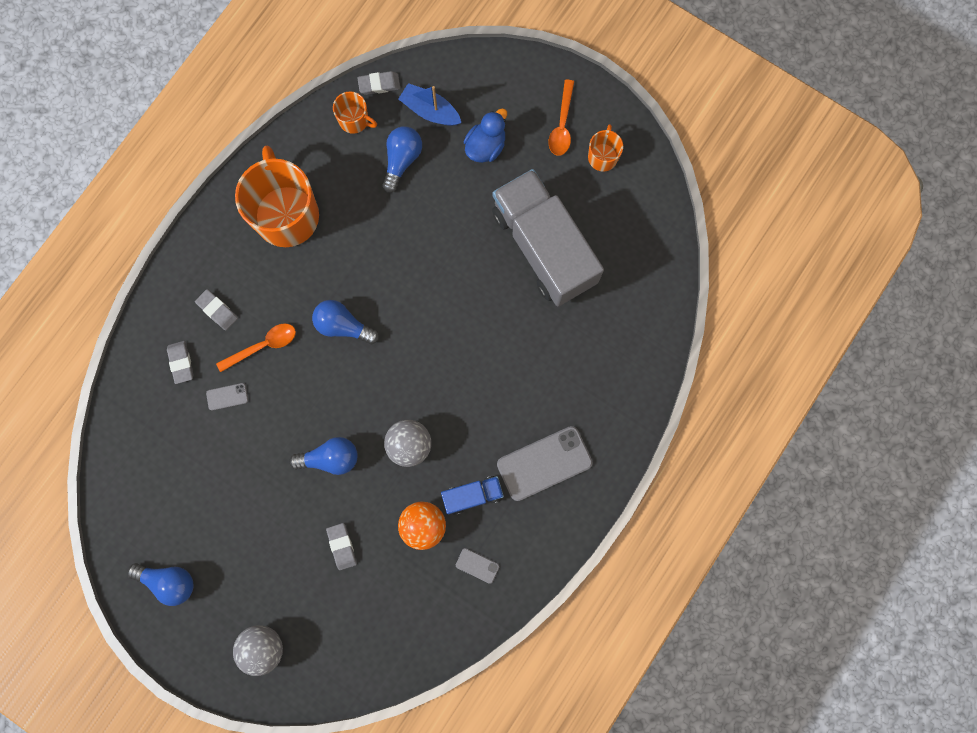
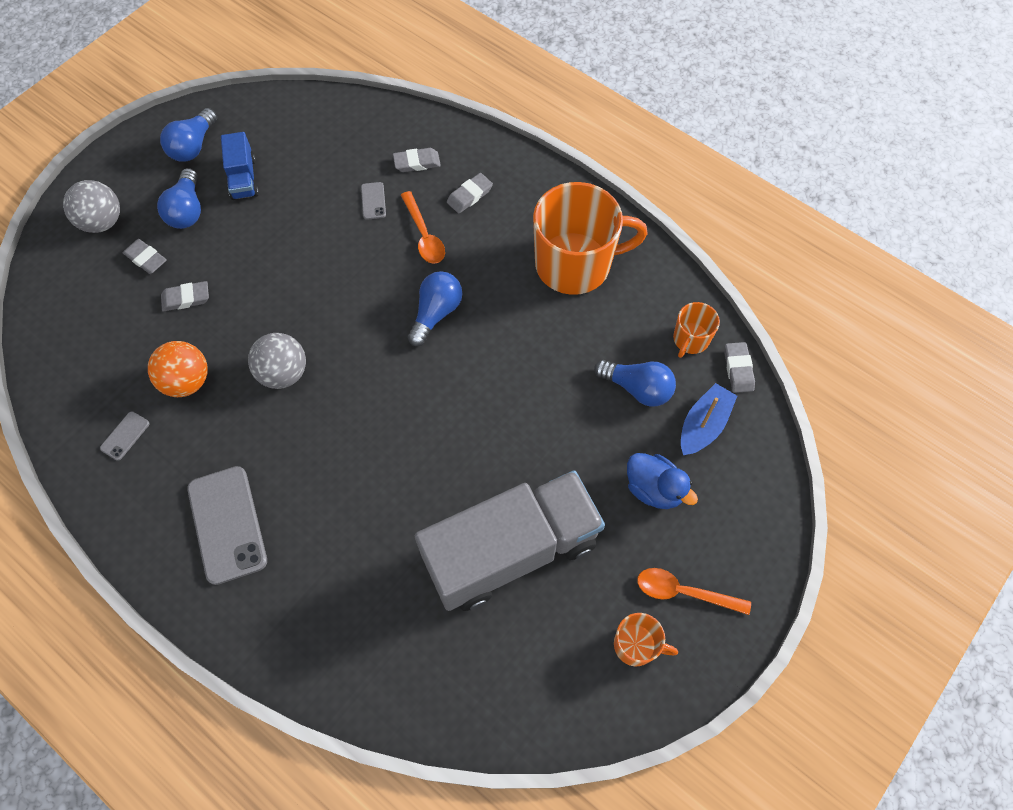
camera: 95 degrees right, 15 degrees down
blue light bulb [289,437,358,475] -> blue light bulb moved to [157,168,201,229]
blue truck [441,476,504,515] -> blue truck moved to [221,132,259,200]
none -> grey eraser [123,239,167,274]

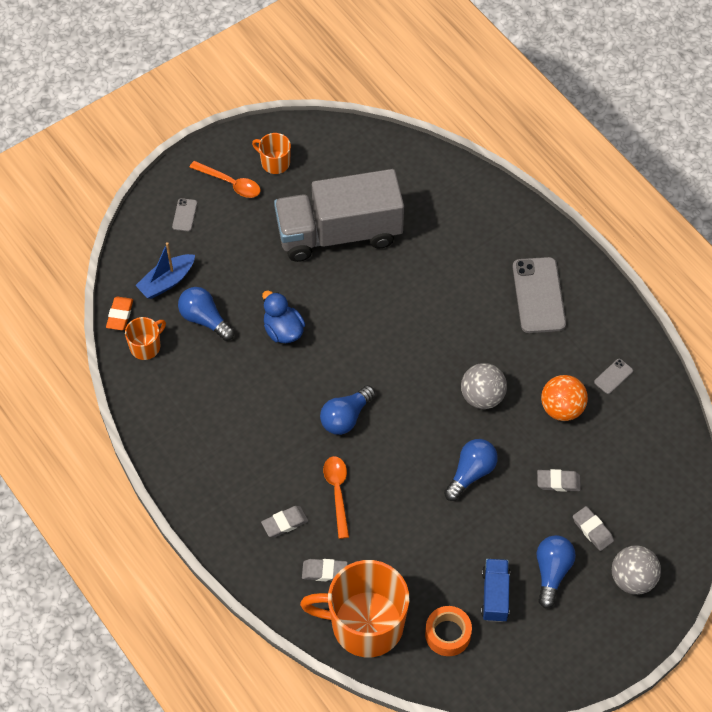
camera: 165 degrees left, 5 degrees down
blue light bulb [160,108,217,162] -> blue light bulb moved to [444,439,498,501]
grey phone [361,182,386,220] -> grey phone moved to [172,198,197,231]
orange mug [533,182,648,295] -> orange mug moved to [300,560,409,657]
blue duck [627,453,698,509] -> blue duck moved to [262,290,305,343]
grey eraser [724,342,755,393] -> orange eraser [106,296,133,330]
none -> orange tape [425,606,472,656]

